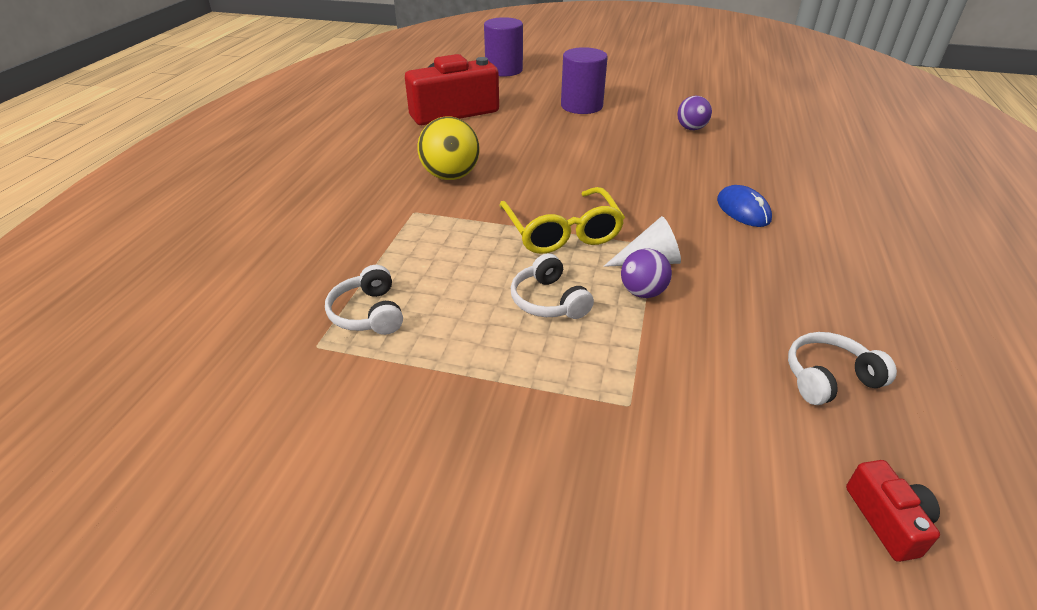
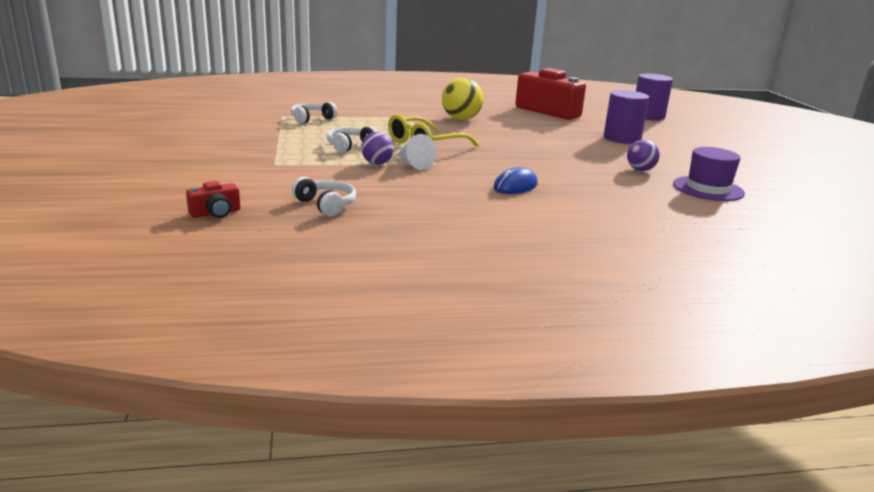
camera: 65 degrees right, 15 degrees down
none -> purple hat [673,147,745,201]

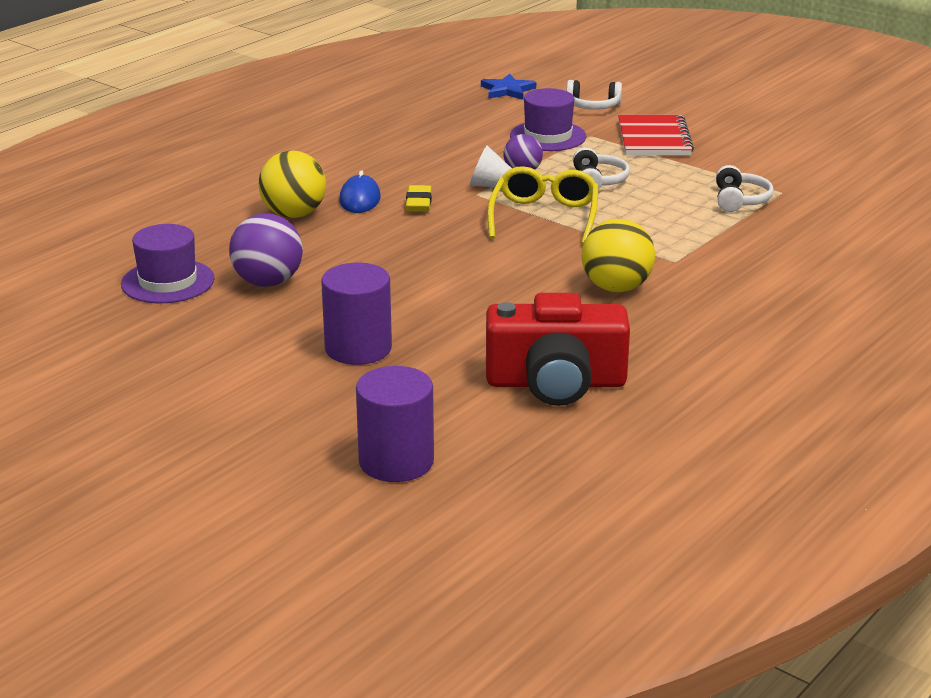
camera: 140 degrees right, 5 degrees up
red camera [186,181,241,218] -> blue star [481,74,536,100]
white headphones [292,177,356,217] -> white headphones moved to [566,80,622,110]
purple ball [627,140,660,171] -> purple ball [229,214,303,287], size x1.61
none -> yellow ball [258,151,326,218]
none -> yellow eraser [406,185,432,212]
none -> purple hat [510,88,586,151]
none -> red notebook [618,115,694,155]

